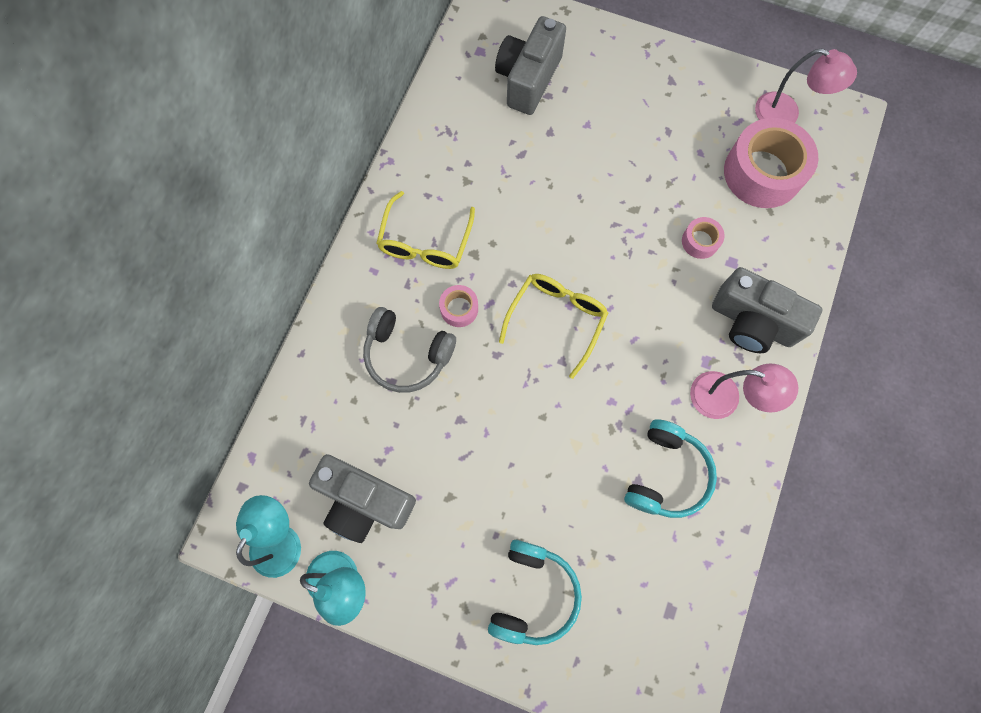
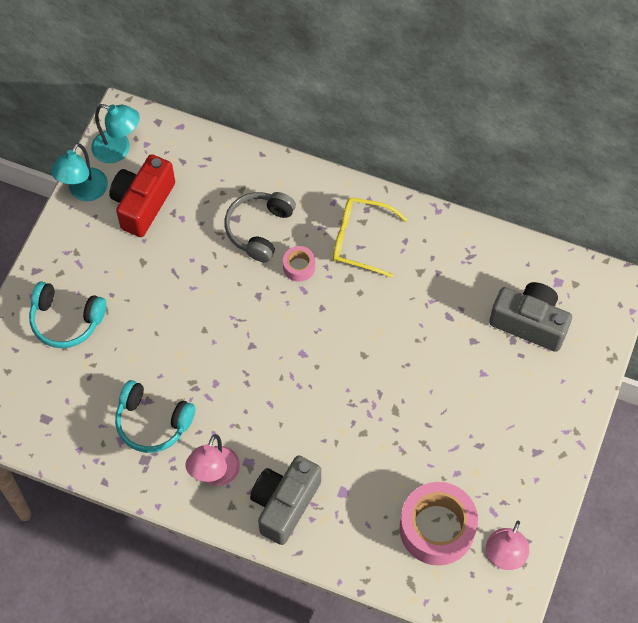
camera: 90 degrees right, 10 degrees down
grey camera [309,454,416,543] -> red camera [109,154,175,237]
yellow glasses [499,274,608,379] -> none
pink tape [682,217,725,259] -> none

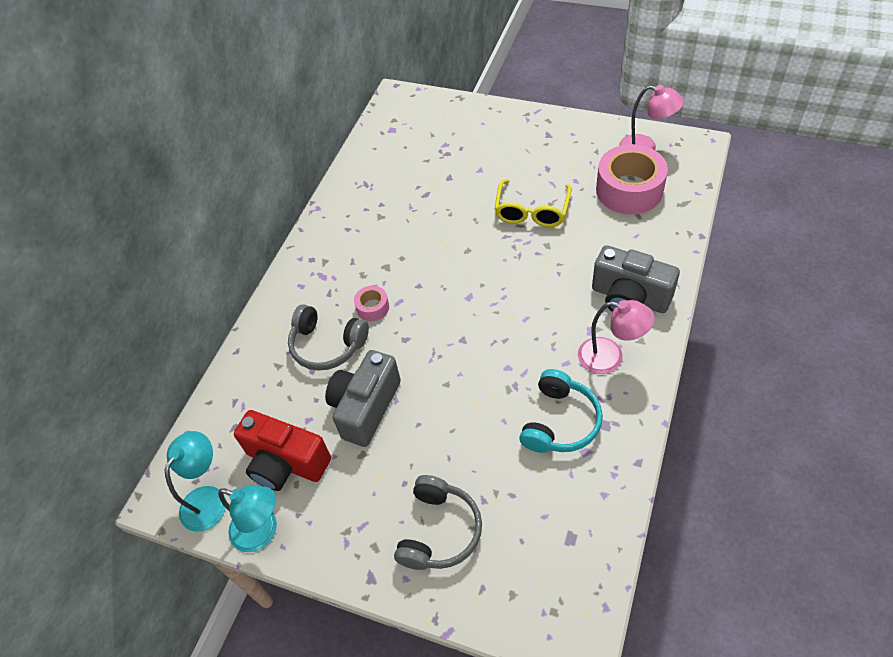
camera: 85 degrees left, 10 degrees down
turquoise headphones [29,281,106,348] -> grey headphones [394,475,482,570]
yellow glasses [333,197,408,278] -> yellow glasses moved to [495,179,571,227]
grey camera [489,282,572,352] -> grey camera moved to [325,350,401,447]

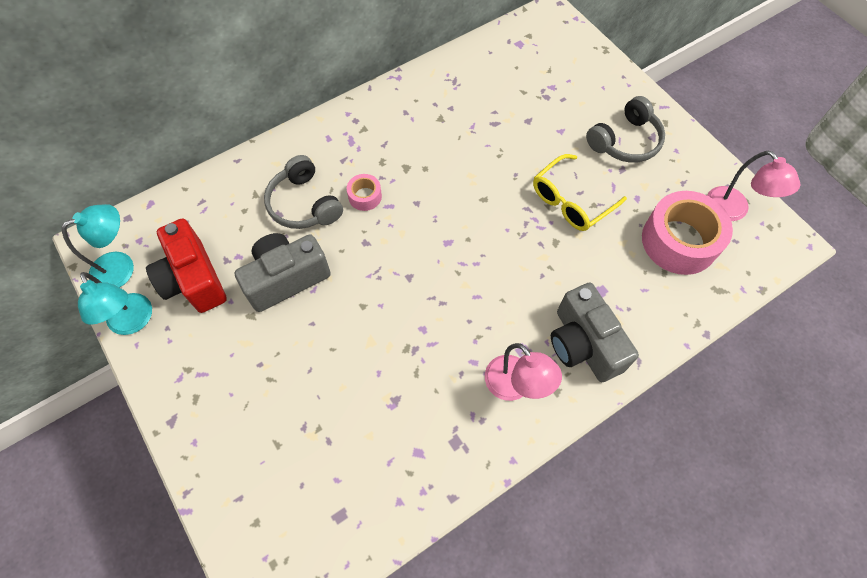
camera: 30 degrees right, 10 degrees up
grey headphones [394,475,482,570] -> grey headphones moved to [586,96,665,163]
turquoise headphones [519,369,603,453] -> none

